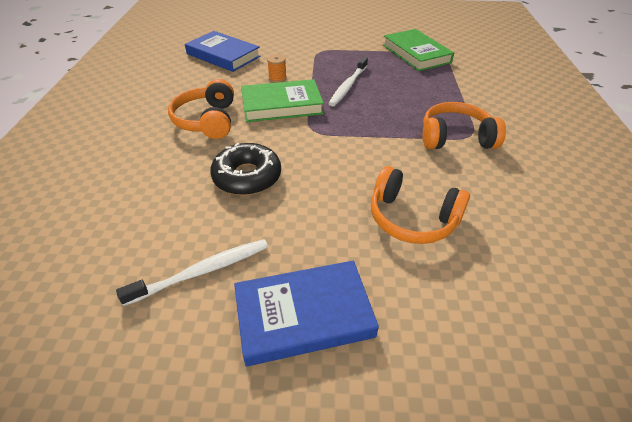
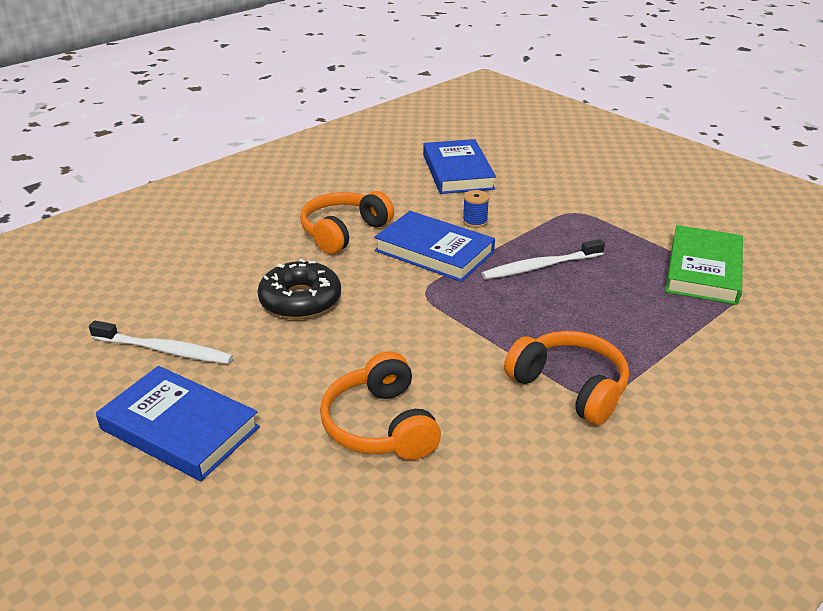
camera: 45 degrees right, 10 degrees down
green book [241,79,324,122] -> blue book [374,211,495,282]
orange spool [267,54,287,83] -> blue spool [463,190,489,228]

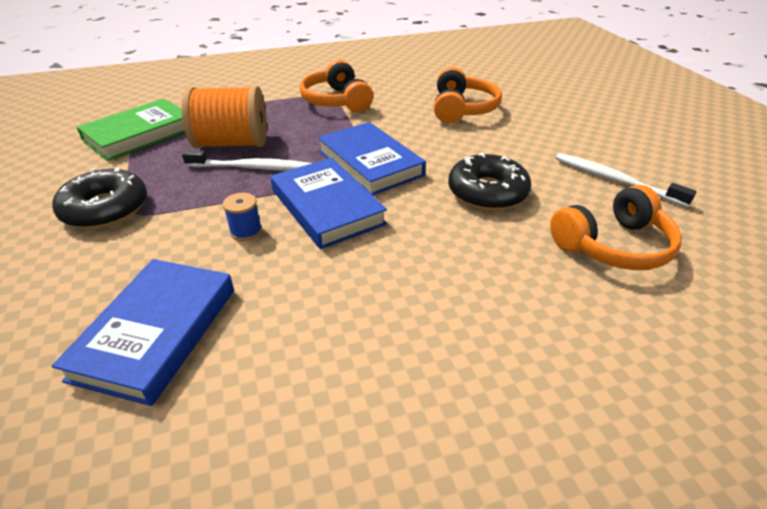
camera: 155 degrees left, 5 degrees up
blue book [96,366,260,481] -> blue book moved to [318,122,426,195]
orange headphones [300,191,394,254] -> orange headphones moved to [550,185,682,270]
none -> black donut [52,167,147,229]
none -> orange spool [182,85,267,148]

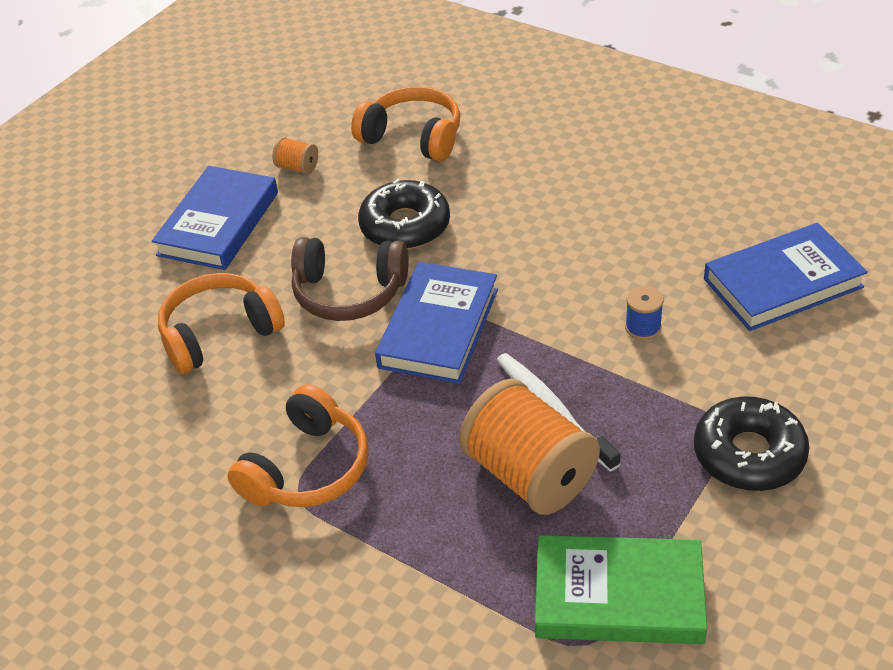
camera: 125 degrees left, 5 degrees up
blue book [270,158,387,249] -> blue book moved to [152,166,278,270]
white toothbrush [556,153,696,207] -> orange spool [272,137,318,174]
none -> brown headphones [291,237,409,321]

